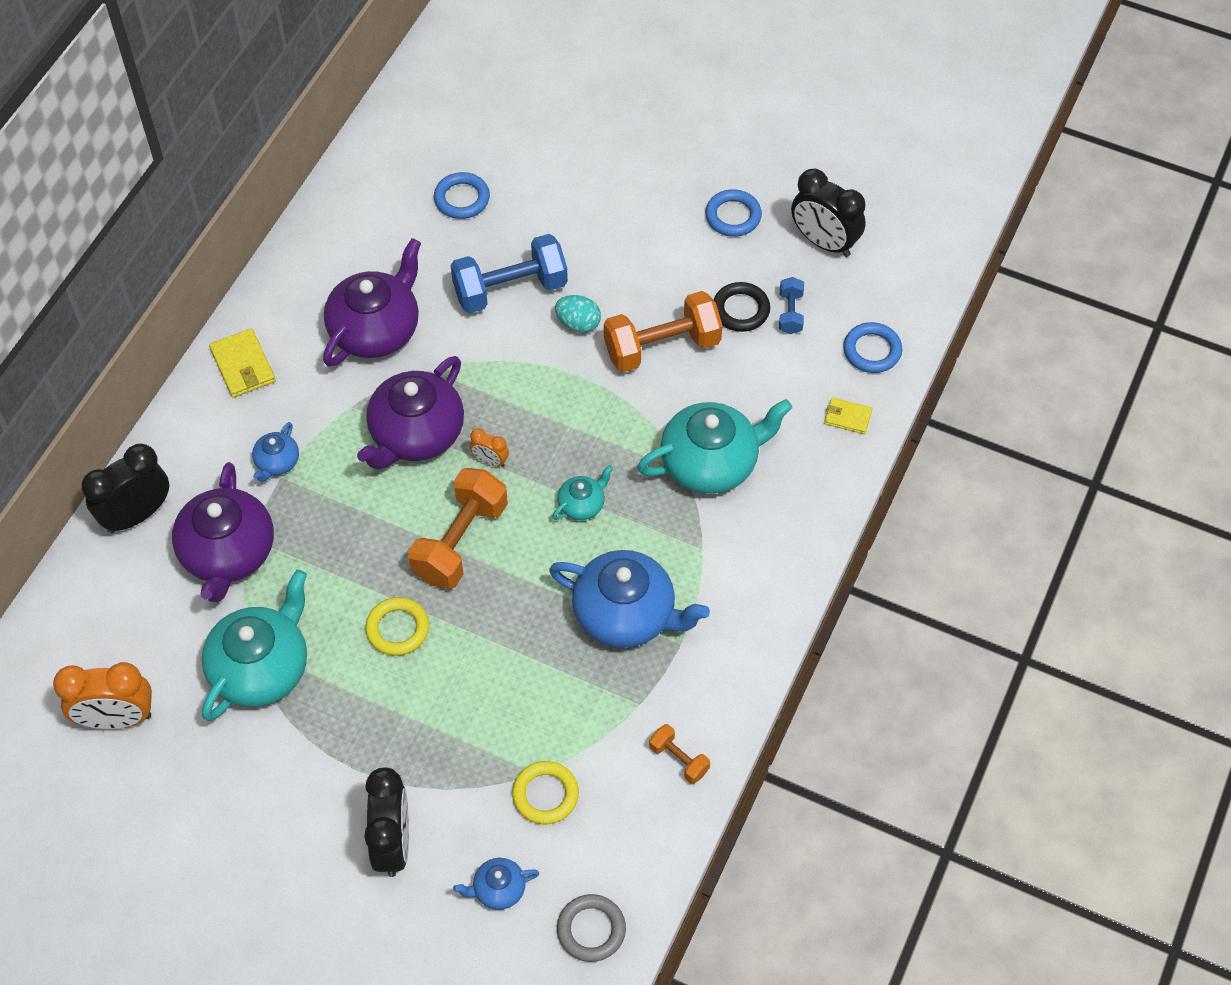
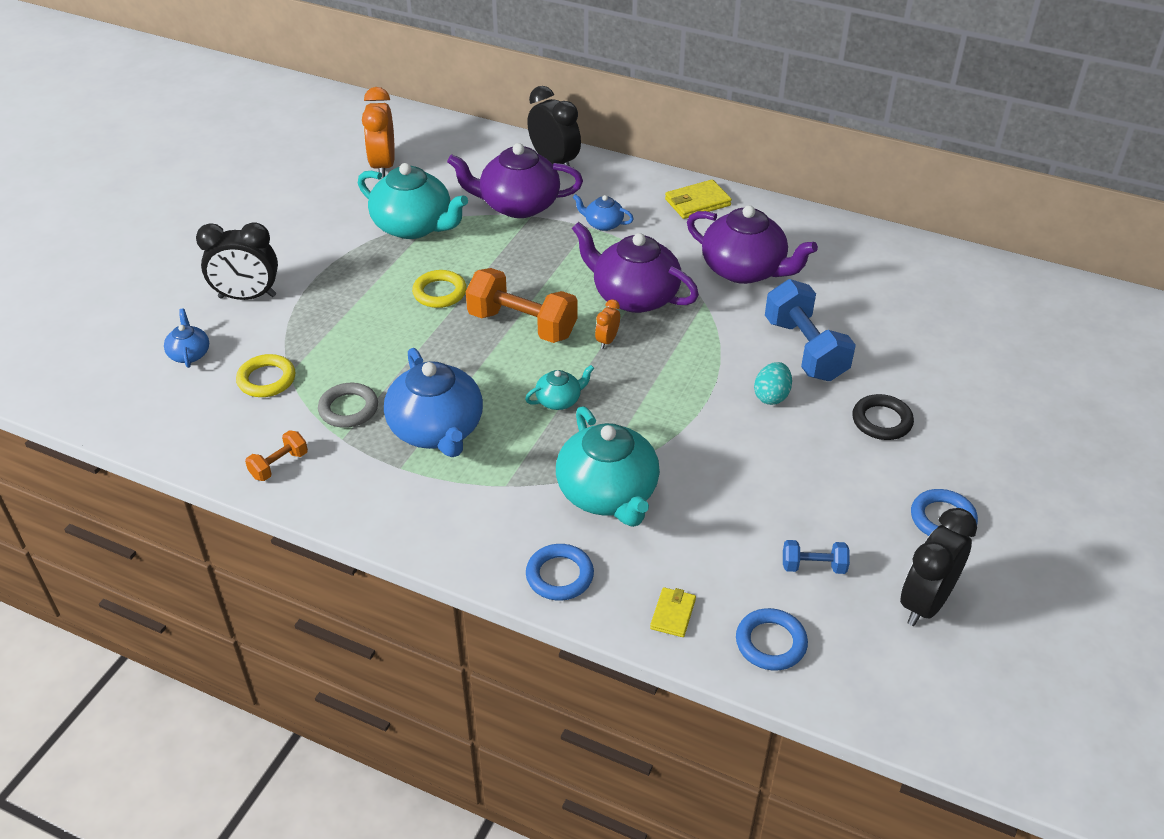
camera: 90 degrees right, 15 degrees down
blue ring [434,172,490,219] -> blue ring moved to [526,544,594,601]
blue teapot [549,550,710,648] -> blue teapot turned 45 degrees counterclockwise [384,348,483,457]
turquoise teapot [552,465,613,520] -> turquoise teapot turned 75 degrees counterclockwise [525,365,594,410]
grey ring [557,894,626,962] -> grey ring moved to [318,383,378,428]
orange dumbbell [604,291,723,372] -> none
black ring [714,282,770,332] -> black ring moved to [852,394,914,440]

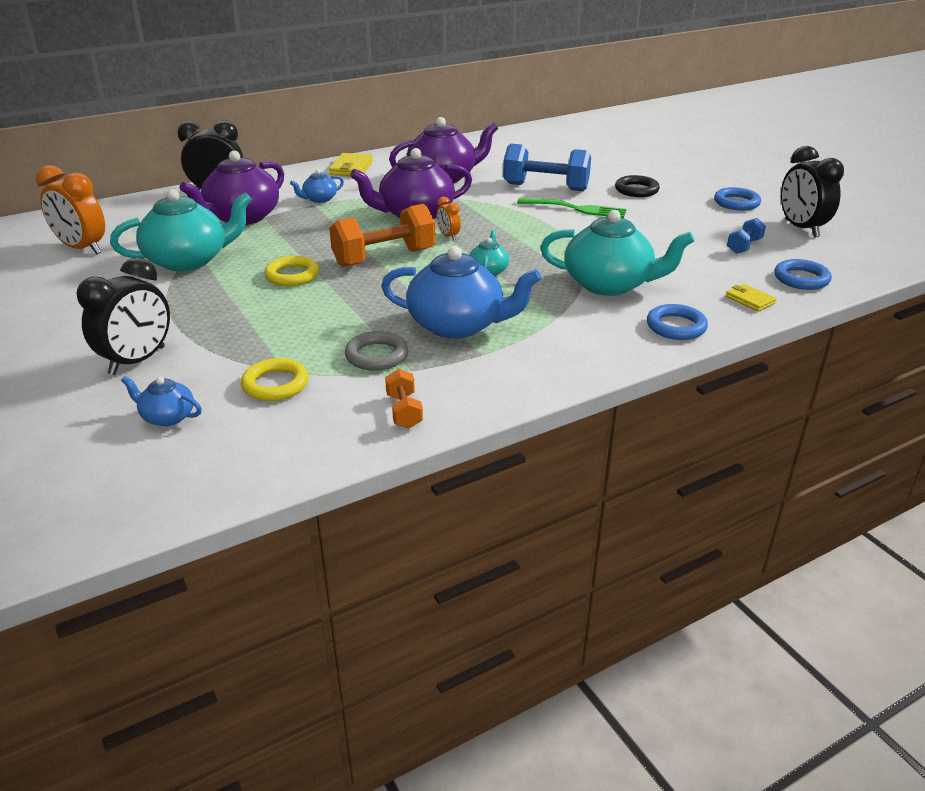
camera: 55 degrees left, 10 degrees down
turquoise egg [754,362,792,405] -> green fork [517,198,626,218]

